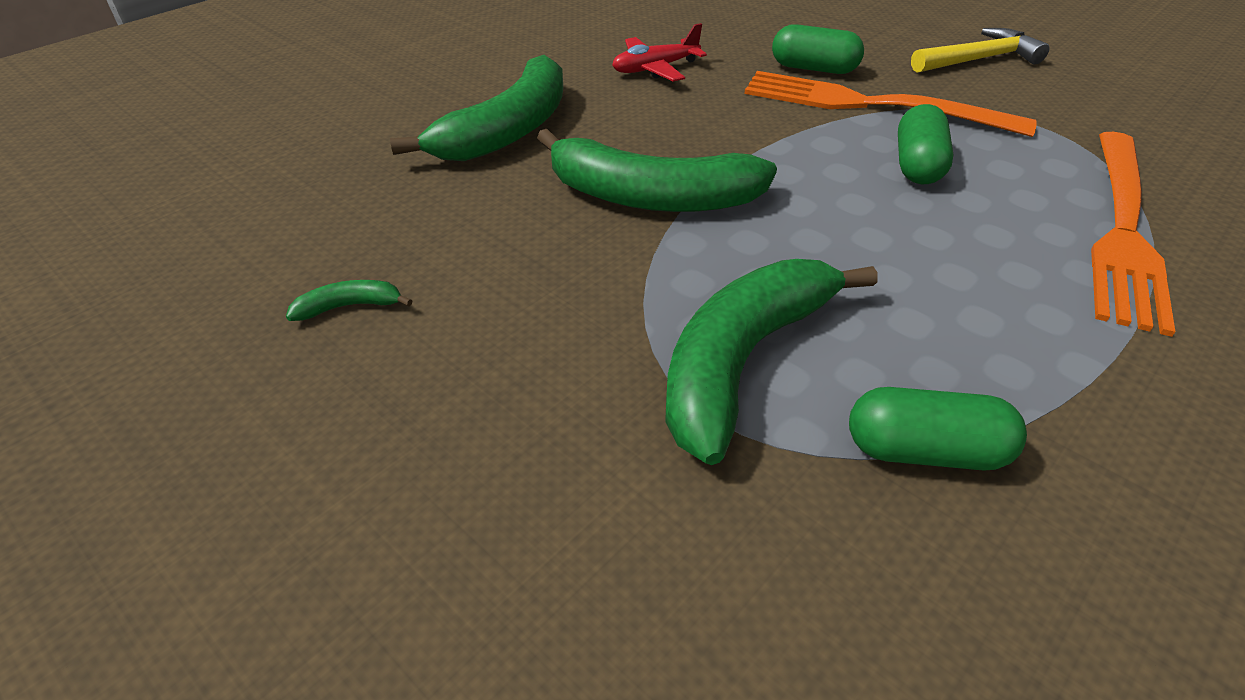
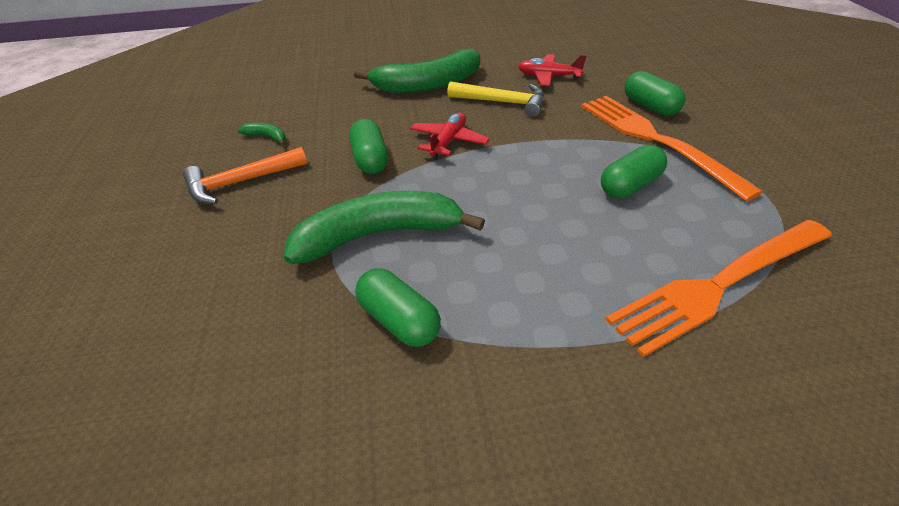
camera: 40 degrees right, 0 degrees up
green banana [537,129,777,212] -> red plane [410,112,490,160]
yellow hammer [911,28,1050,73] -> yellow hammer moved to [447,81,544,117]
none -> orange hammer [183,147,307,204]
none -> green capsule [349,119,388,174]

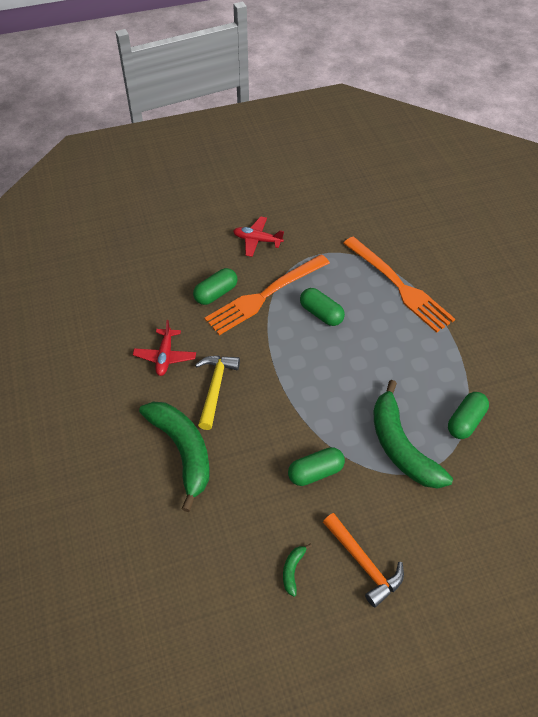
camera: 100 degrees left, 10 degrees up
red plane [410,112,490,160] -> red plane moved to [233,216,284,257]

